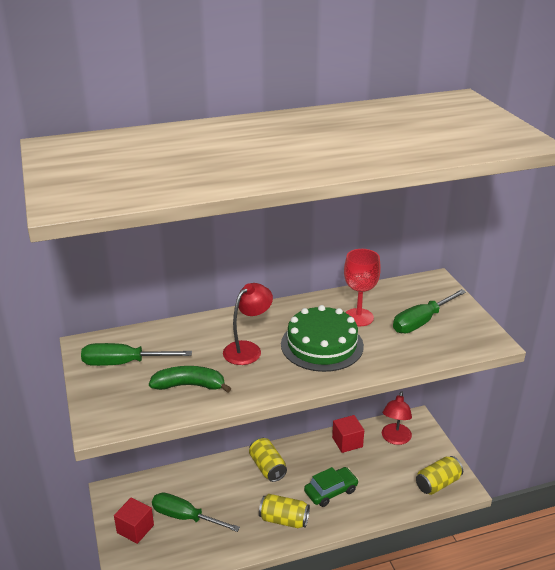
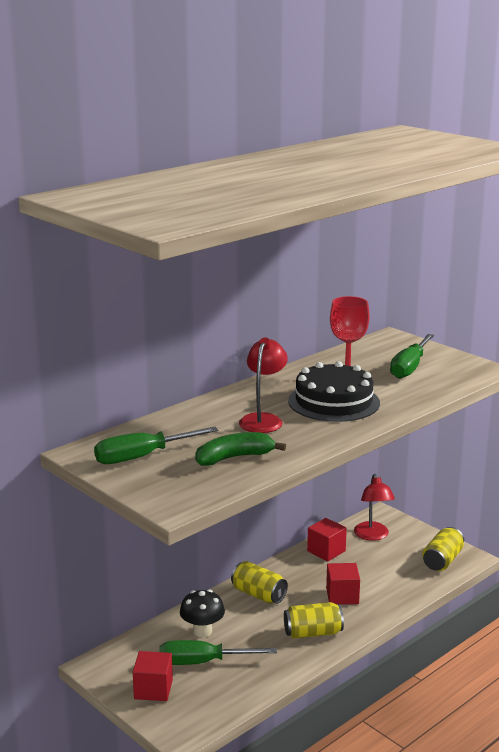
camera: 25 degrees left, 10 degrees down
green cake [281,305,364,372] -> black cake [288,361,380,422]
green car [304,467,359,507] -> red cube [326,563,360,605]
none -> black mushroom [180,589,225,637]

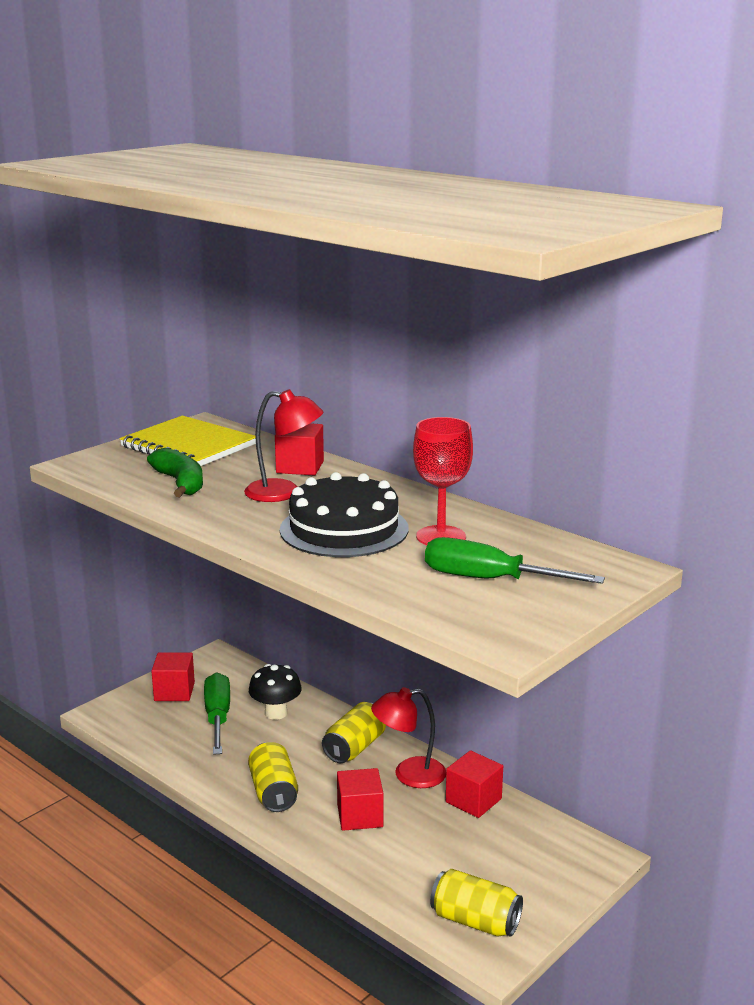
camera: 85 degrees right, 0 degrees up
green screwdriver [94,427,218,464] -> yellow notebook [119,416,256,466]
red lamp [354,474,395,541] -> red lamp moved to [371,687,446,788]
none -> red cube [275,423,324,475]

